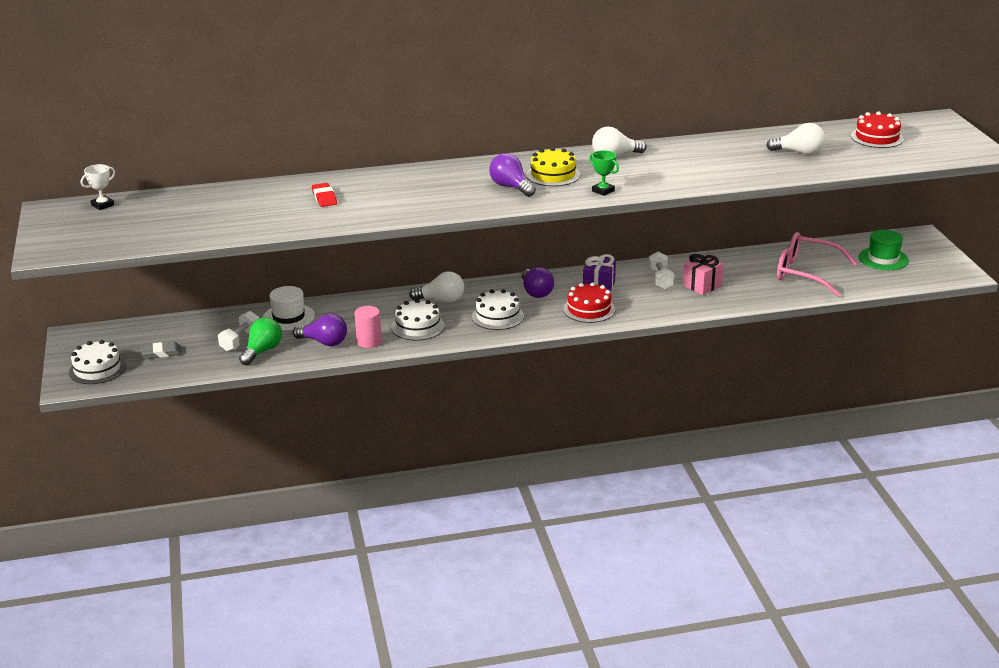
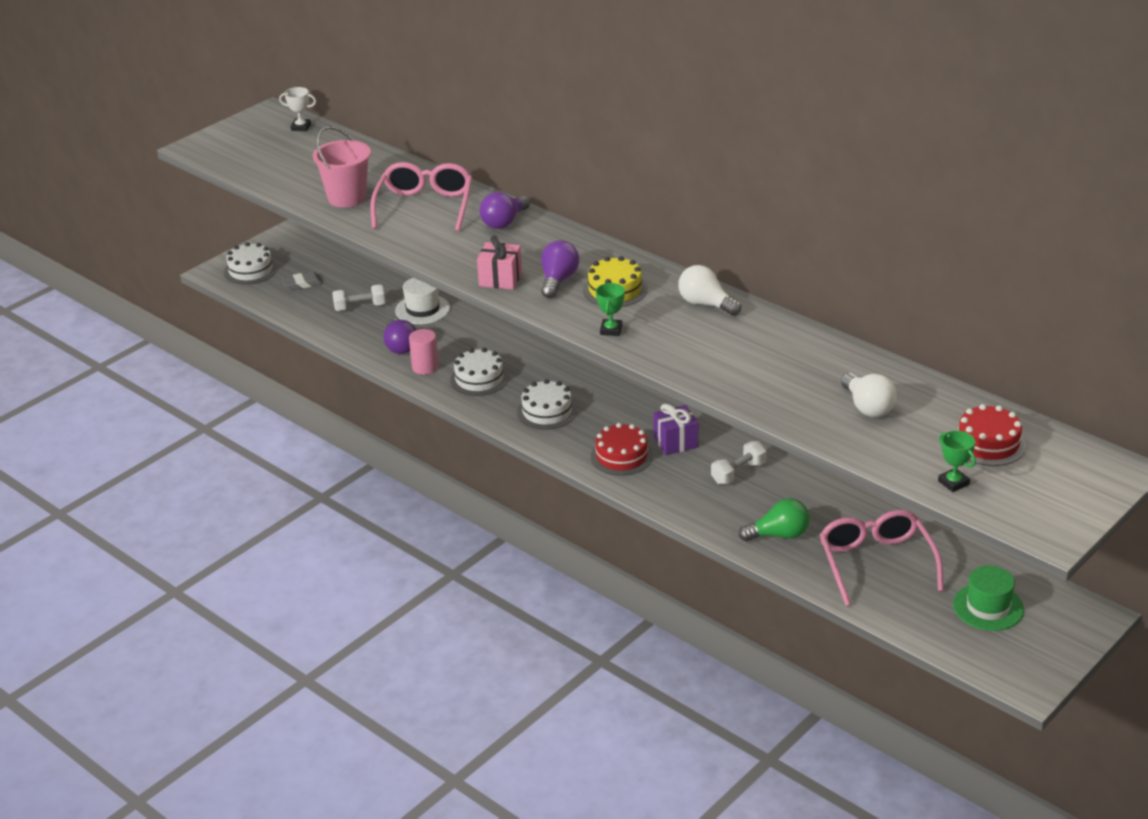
camera: 55 degrees right, 5 degrees up
grey eraser [141,341,182,359] -> grey eraser turned 60 degrees counterclockwise [282,272,323,290]
green light bulb [239,317,282,365] -> green light bulb moved to [739,498,810,541]
red eraser [312,183,337,207] -> pink glasses [370,162,472,232]
white light bulb [409,271,464,302] -> none
purple light bulb [522,267,554,298] -> purple light bulb moved to [480,192,530,229]
pink gift [683,254,724,295] -> pink gift moved to [477,236,522,289]
none -> pink bucket [313,126,371,208]
none -> green trophy [938,431,976,492]

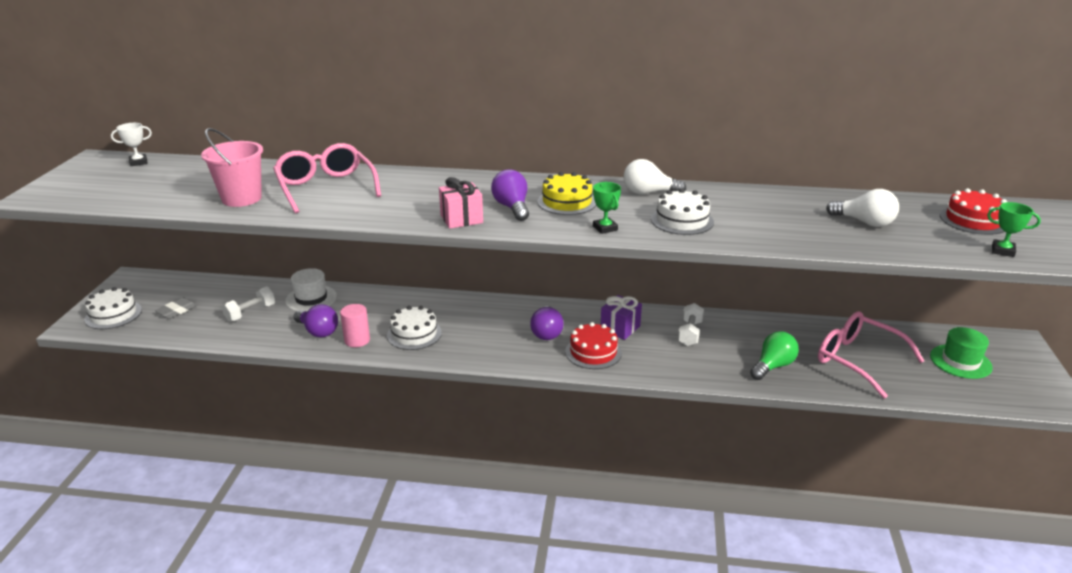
camera: 35 degrees left, 5 degrees down
purple light bulb [480,192,530,229] -> purple light bulb moved to [530,306,564,340]
white cake [517,379,577,430] -> white cake moved to [651,189,714,235]

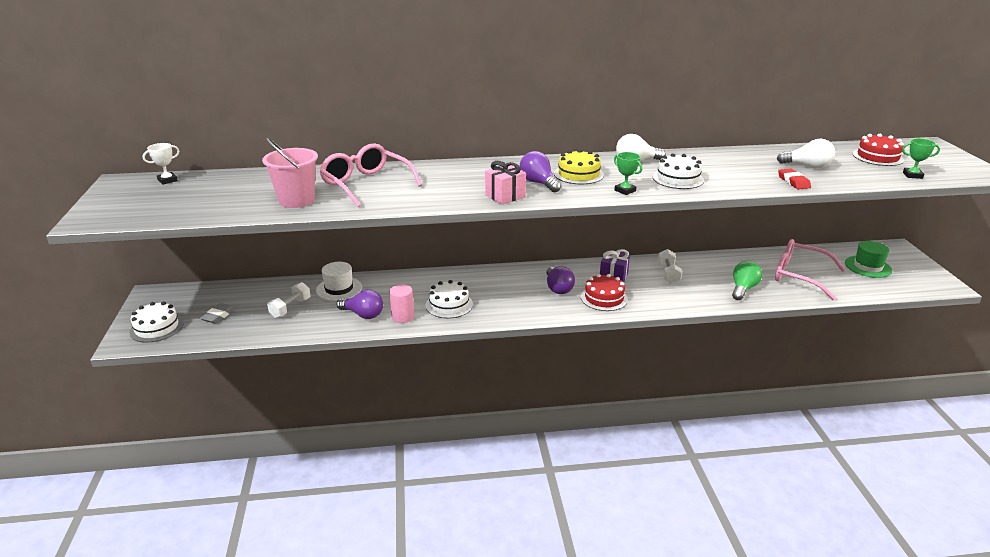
camera: 15 degrees left, 0 degrees up
none -> red eraser [778,168,811,189]

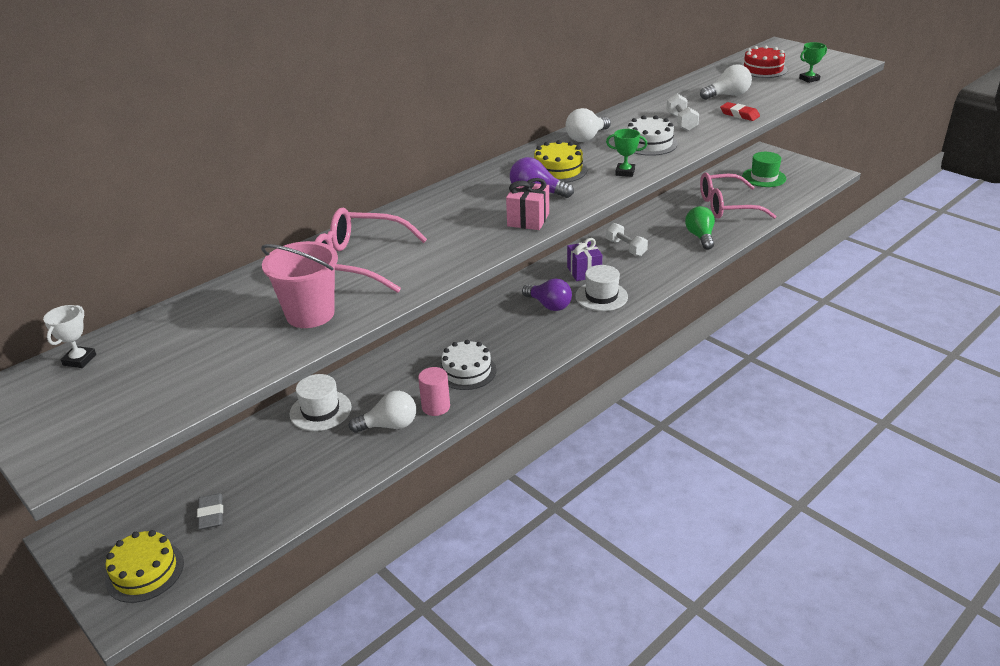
camera: 35 degrees left, 5 degrees up
white cake [130,301,184,343] -> yellow cake [105,530,184,603]
white dumbbell [267,282,310,318] -> white dumbbell moved to [666,94,699,131]
purple light bulb [337,290,383,319] -> white light bulb [349,391,416,433]
red cake [581,274,628,311] -> white hat [575,265,628,311]

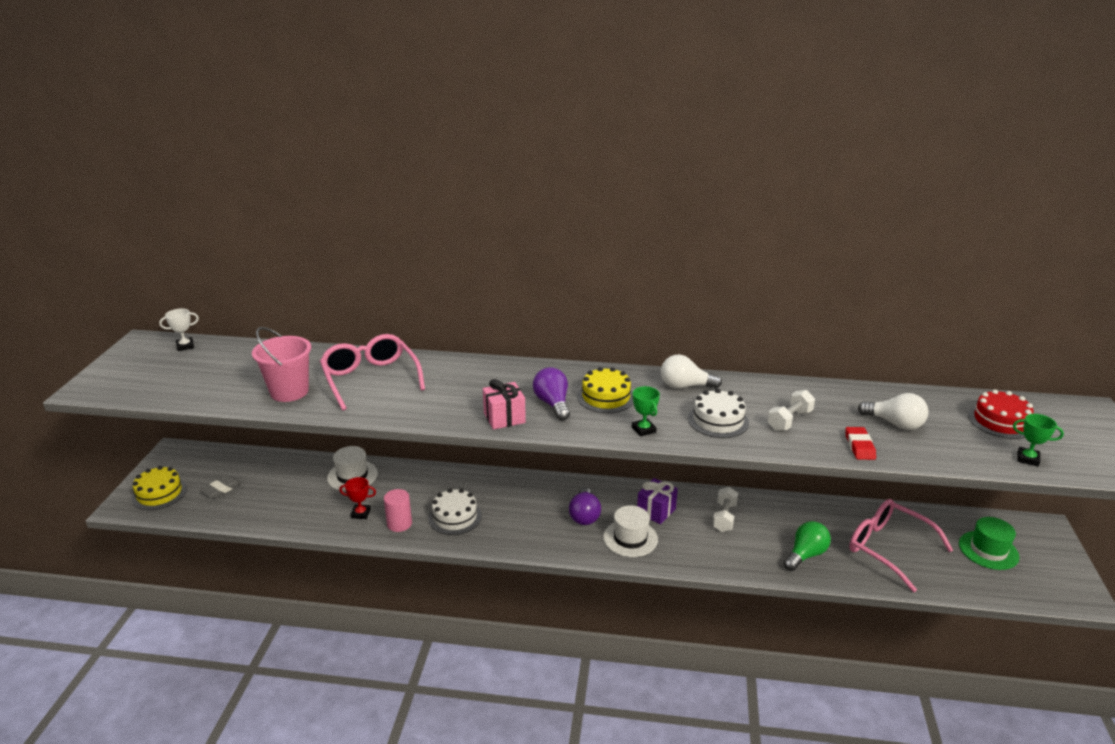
camera: 50 degrees right, 5 degrees down
white light bulb [349,391,416,433] -> red trophy [339,477,376,519]

